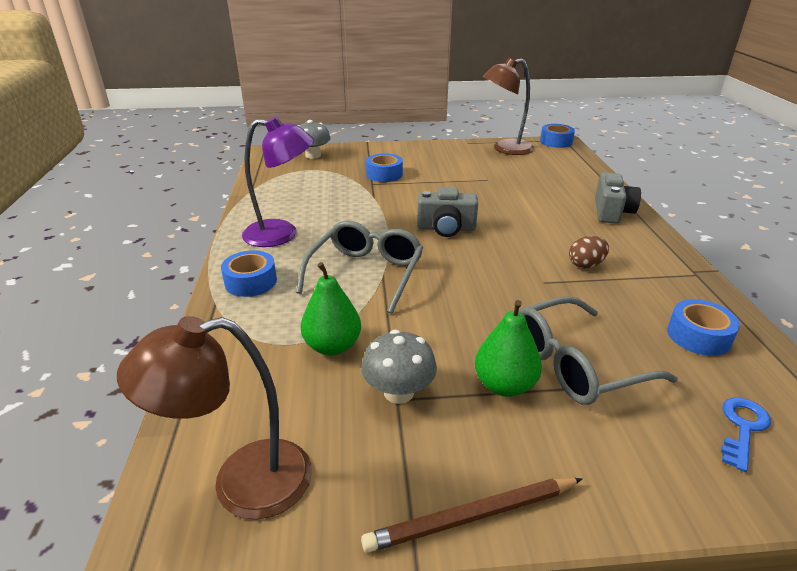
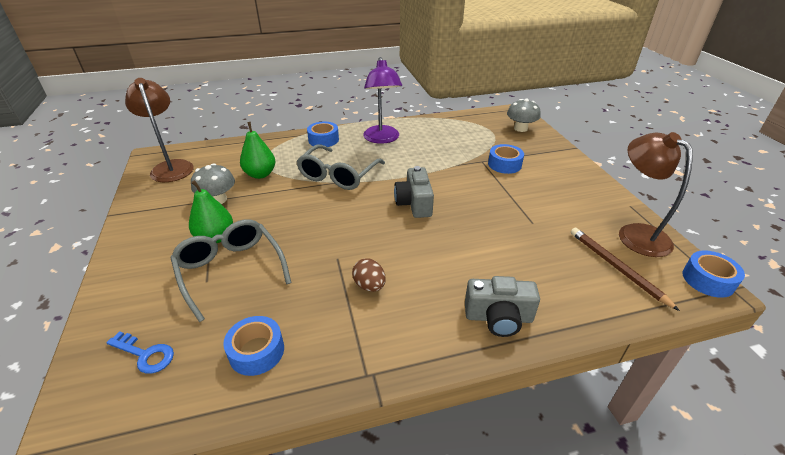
camera: 80 degrees right, 5 degrees up
grey glasses [296,221,423,314] -> grey glasses turned 105 degrees clockwise [296,144,385,190]
brown pencil [361,478,583,553] -> brown pencil moved to [571,228,680,311]

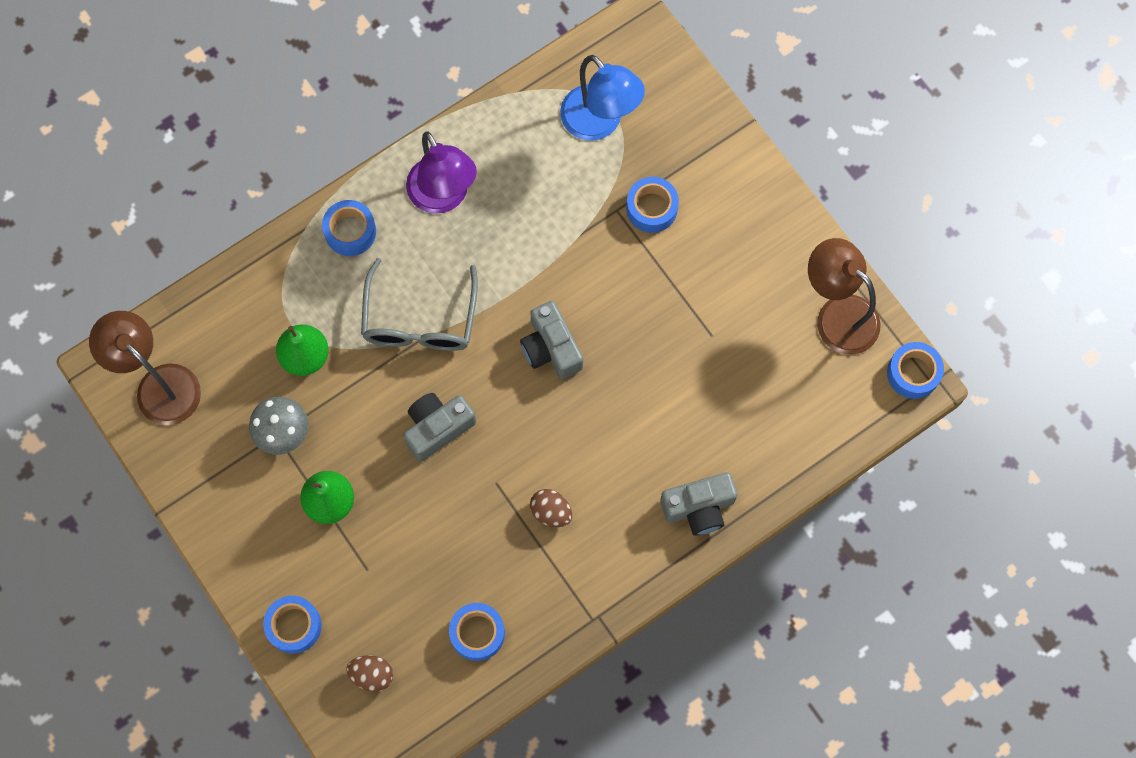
camera: 20 degrees left, 35 degrees up
blue key [106,331,174,374] -> brown egg [346,655,393,692]
grey glasses [170,219,291,322] -> none
grey mushroom [507,99,541,132] -> none
brown pencil [571,228,680,311] -> none
none -> blue tape [263,596,322,654]
none -> grey camera [403,393,476,462]
none -> blue lamp [560,55,645,141]

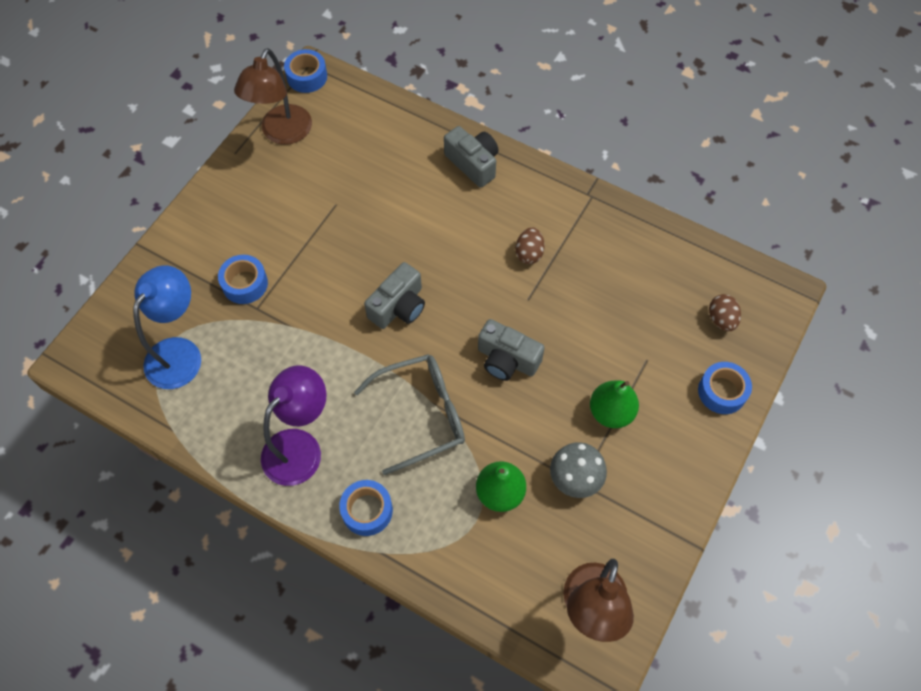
camera: 115 degrees left, 10 degrees down
blue tape [449,603,505,661] -> none

